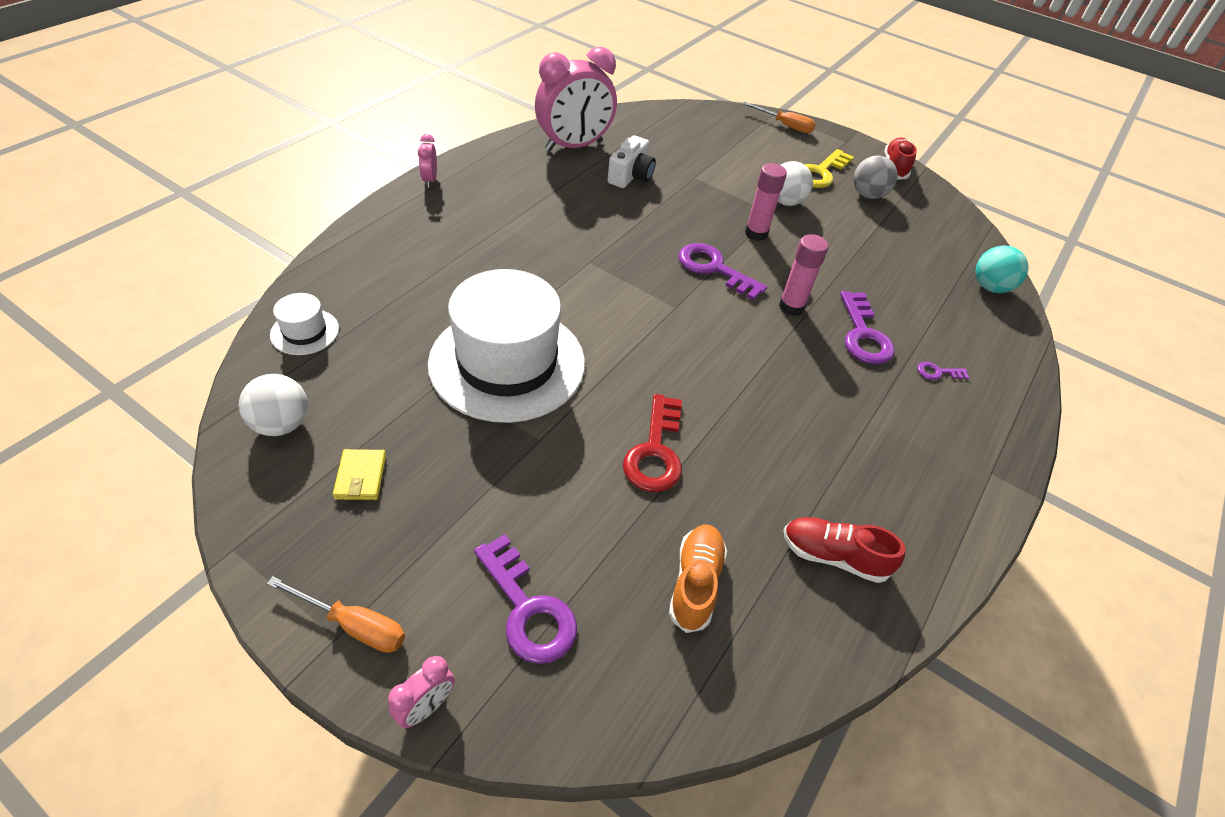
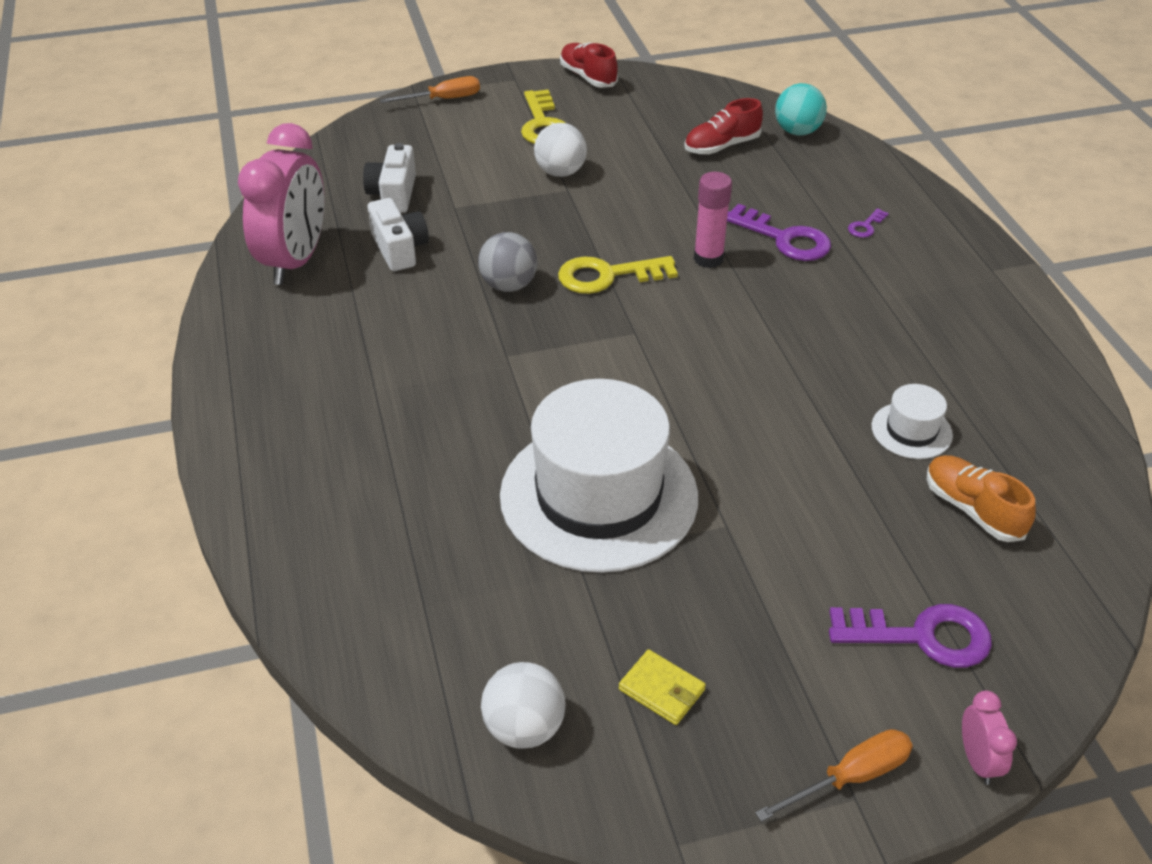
camera: 45 degrees left, 5 degrees down
white hat [270,293,339,355] -> white hat moved to [872,384,953,459]
pink clock [418,134,437,187] -> none
red key [623,394,682,492] -> none
purple key [679,243,767,300] -> yellow key [558,256,678,294]
pink glue stick [745,163,787,241] -> none
red shoe [784,517,905,583] -> red shoe moved to [684,98,763,154]
grey ball [854,156,898,199] -> grey ball moved to [478,232,537,292]
none -> white camera [363,143,416,213]

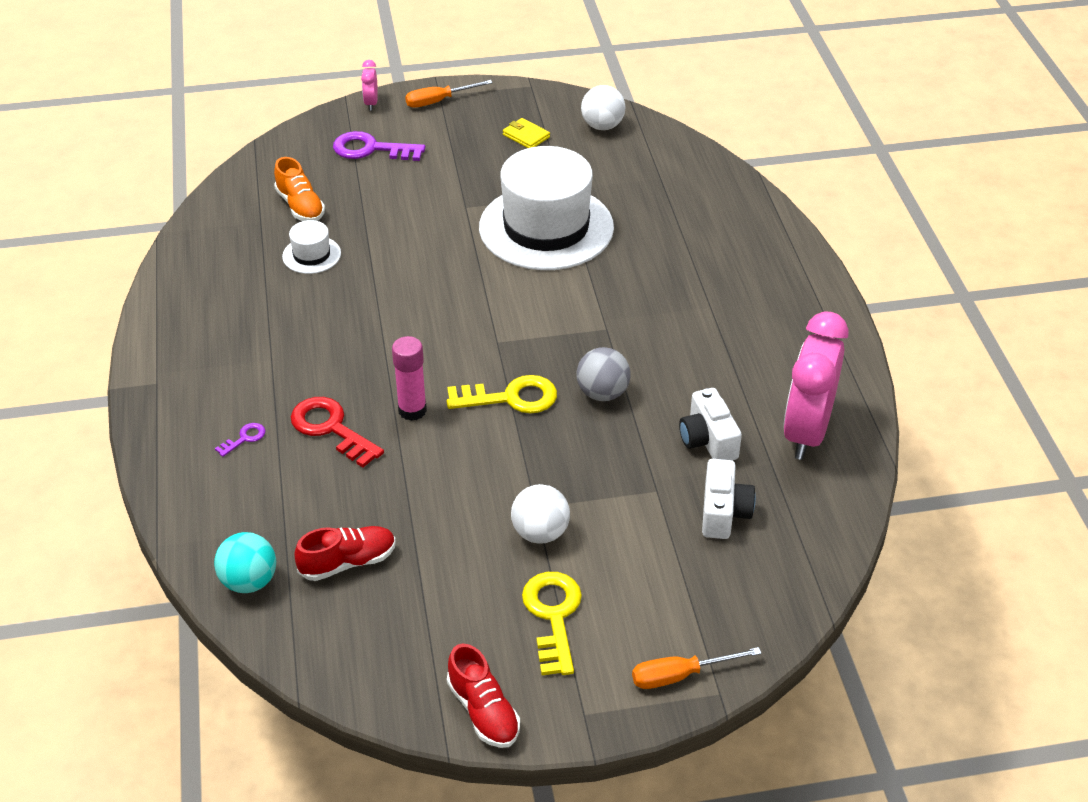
camera: 175 degrees left, 0 degrees up
purple key [727,204,831,261] -> red key [291,397,384,467]

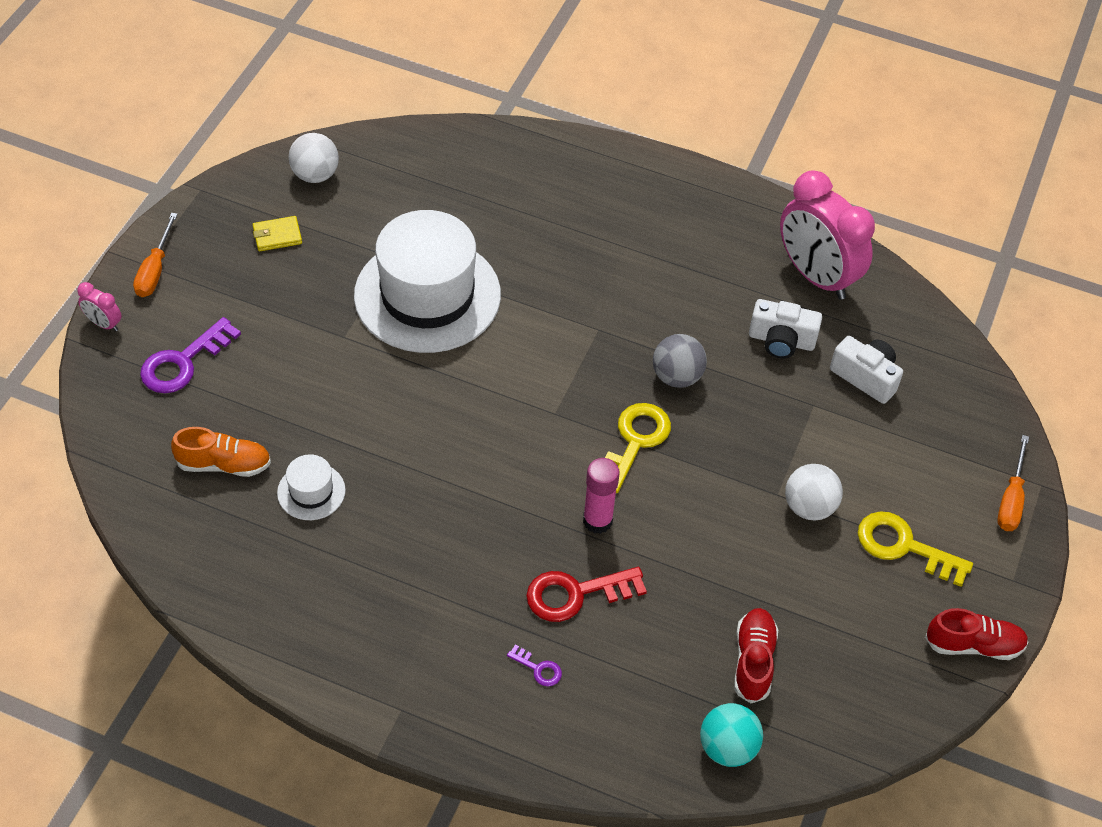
camera: 60 degrees left, 10 degrees up
purple key [215,423,266,457] -> purple key turned 135 degrees clockwise [507,645,562,686]

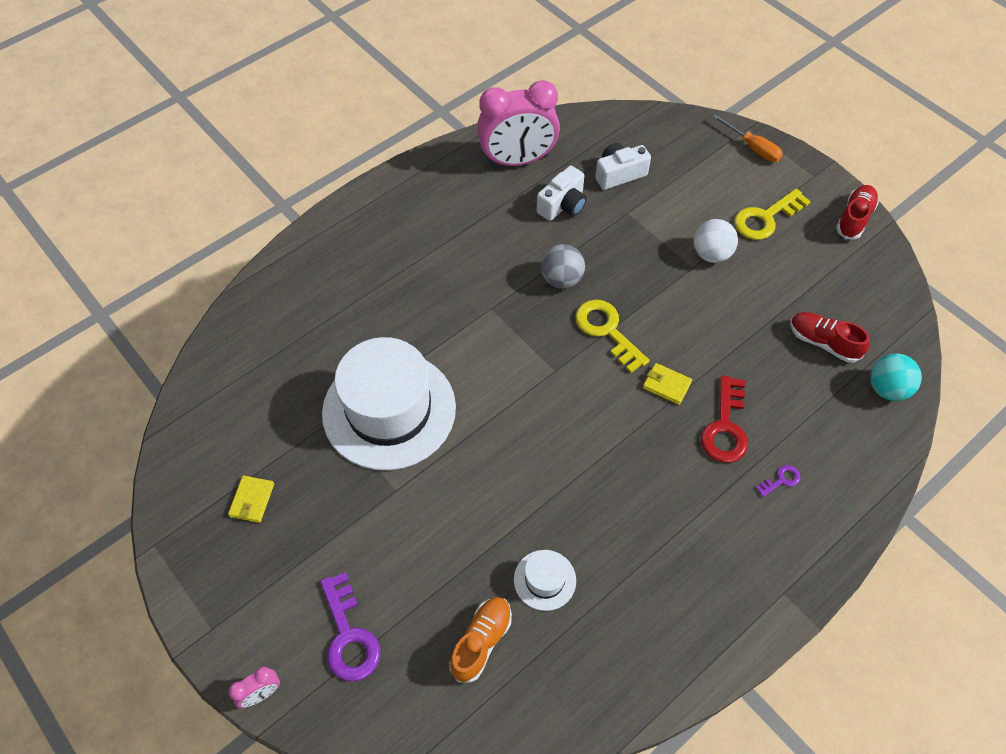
camera: 60 degrees left, 5 degrees up
orange screwdriver [133,213,178,297] -> none
white ball [289,133,339,183] -> none
pink glue stick [583,458,620,534] -> yellow wallet [643,363,692,405]

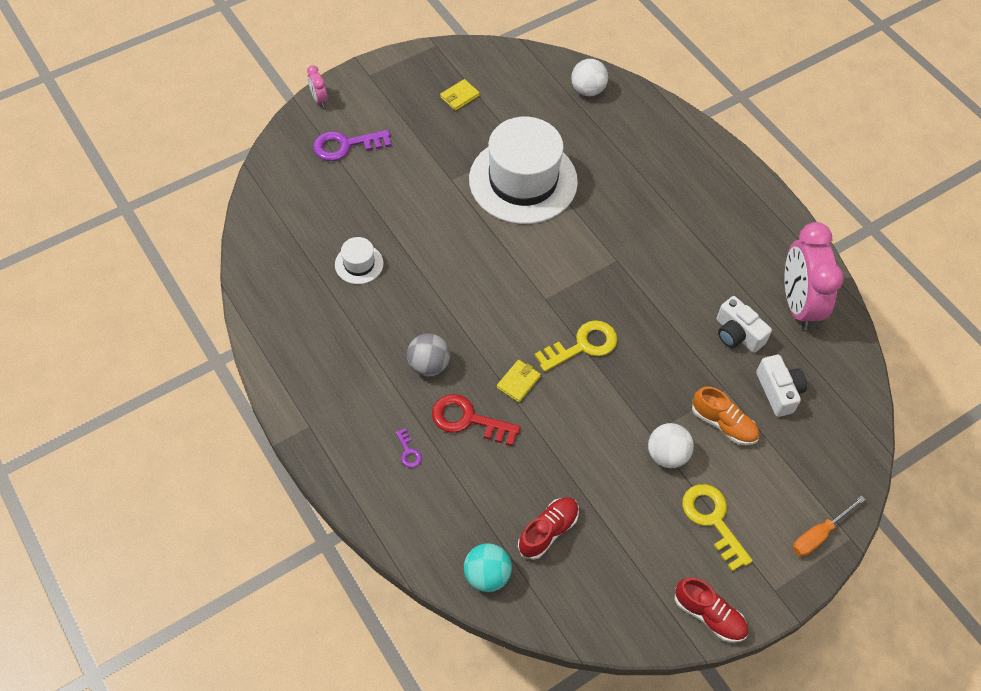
camera: 95 degrees right, 0 degrees up
yellow wallet [228,476,274,523] -> yellow wallet turned 60 degrees counterclockwise [440,79,480,111]
orange shoe [449,597,512,683] -> orange shoe moved to [692,386,759,445]
grey ball [541,244,585,289] -> grey ball moved to [407,333,450,377]
none -> white ball [571,59,608,96]

